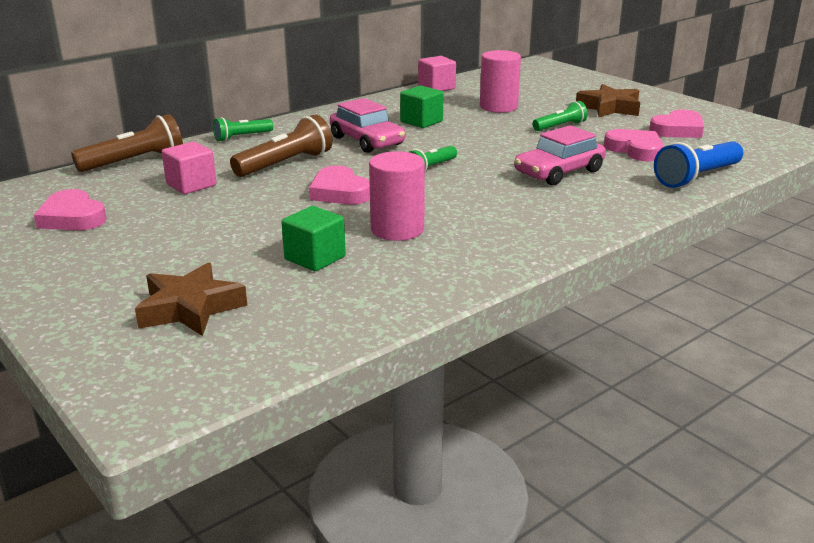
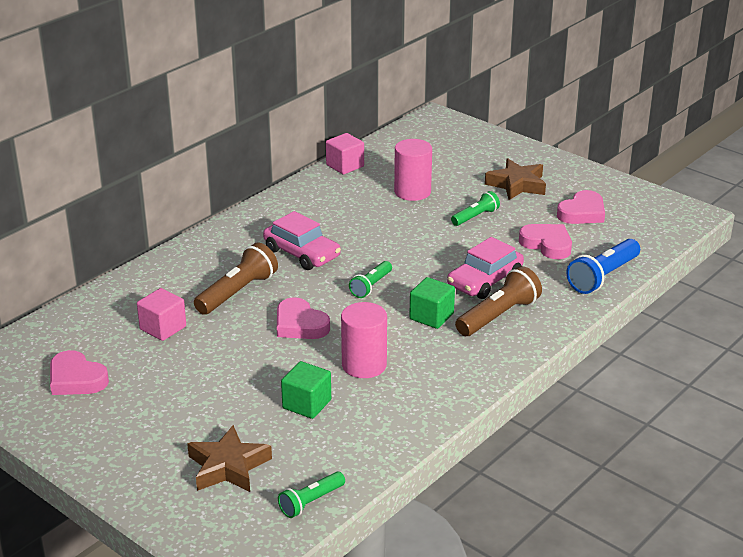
camera: 10 degrees left, 5 degrees up
brown flashlight [71,114,183,172] -> brown flashlight moved to [455,266,542,336]
green flashlight [213,117,273,142] -> green flashlight moved to [278,472,345,518]
green cube [400,86,444,128] -> green cube moved to [409,277,455,329]

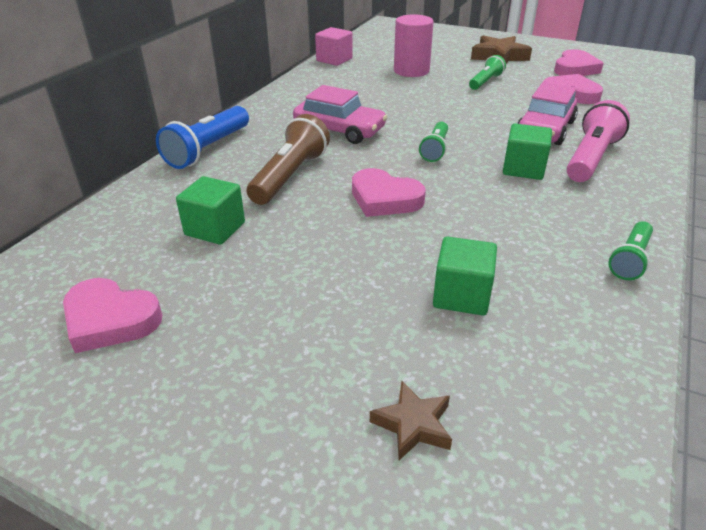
camera: 15 degrees left, 5 degrees up
pink cube [137,288,186,341] -> green cube [176,176,245,245]
brown star [187,425,272,492] -> brown star [370,381,452,460], size x0.59
green flashlight [278,472,345,518] -> green flashlight moved to [608,221,653,280]
pink cylinder [341,302,387,378] -> none
brown flashlight [455,266,542,336] -> pink flashlight [567,100,630,182]
blue flashlight [566,239,640,294] -> blue flashlight moved to [156,106,249,169]

